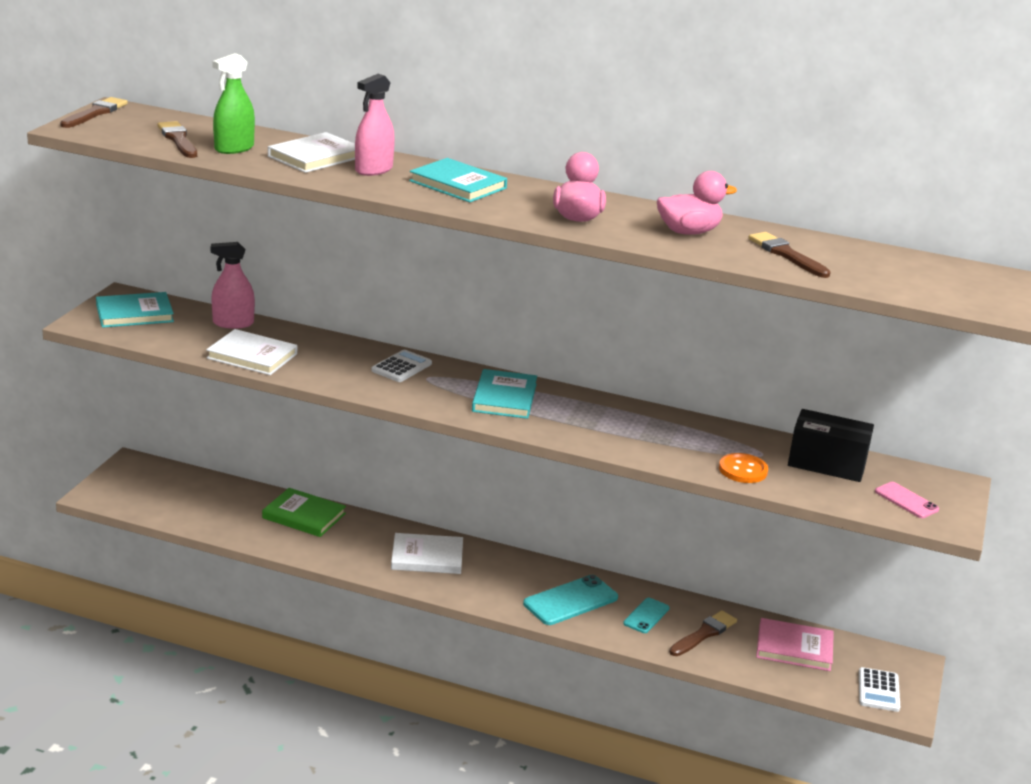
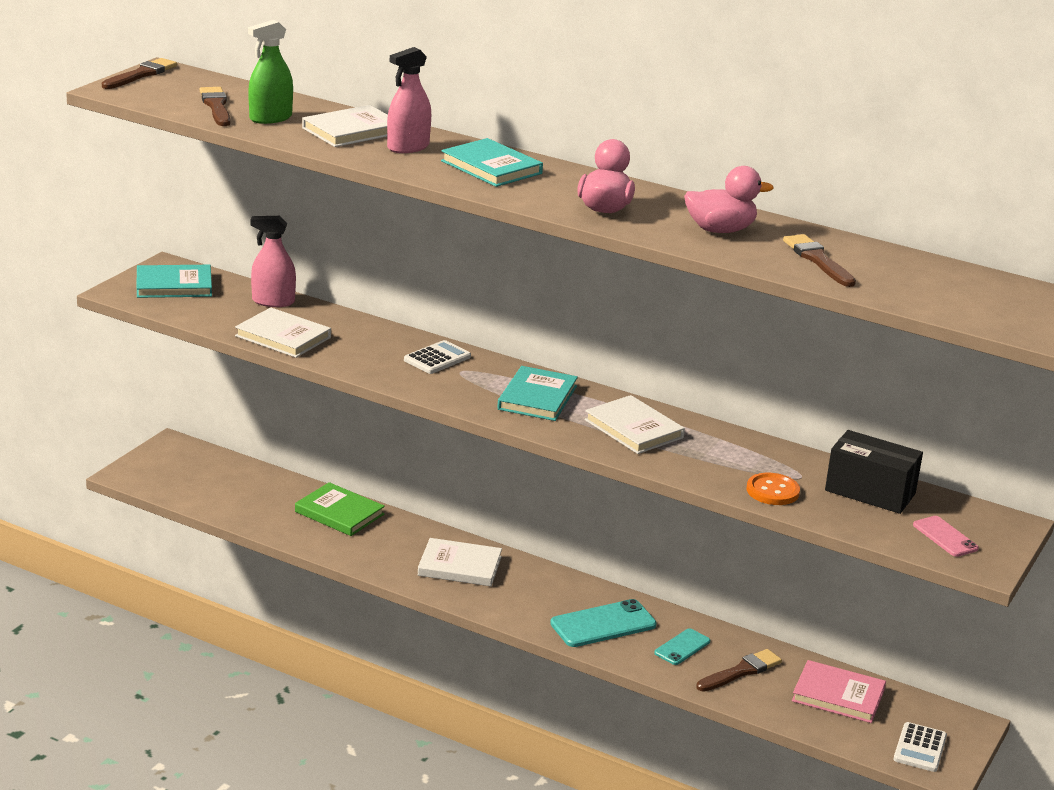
camera: 10 degrees right, 0 degrees up
none -> white book [585,395,685,454]

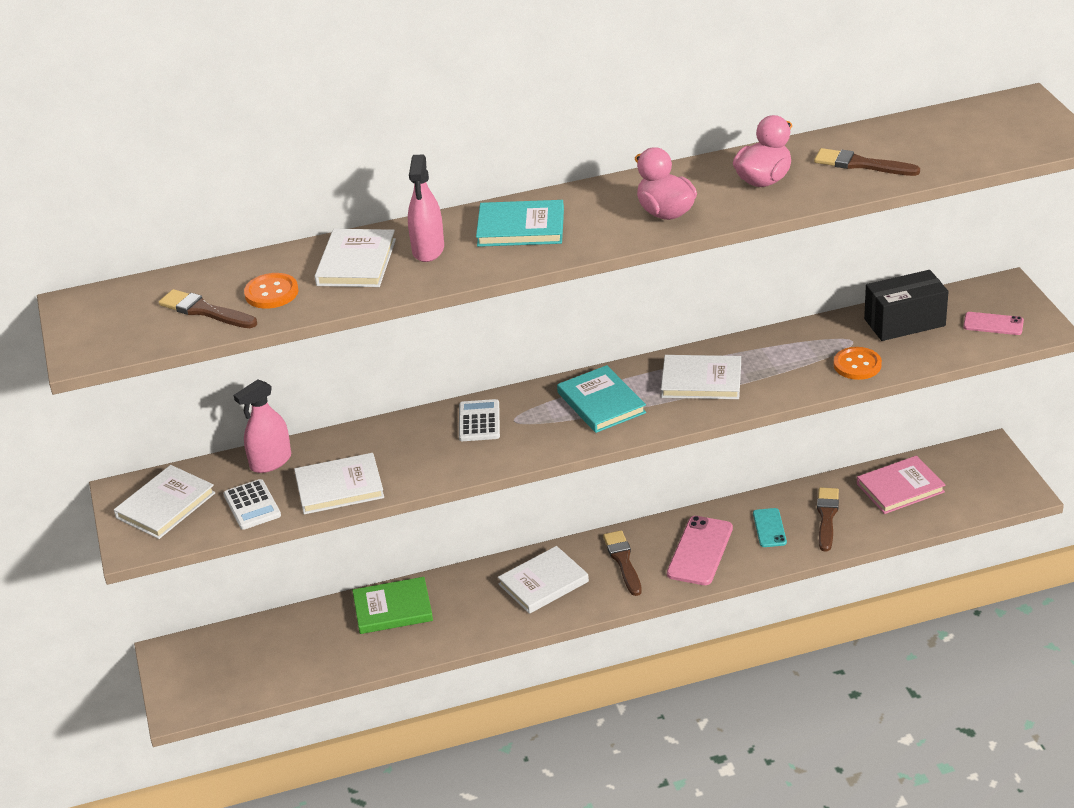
camera: 40 degrees left, 10 degrees up
brown brush [102,58,177,89] -> brown brush moved to [603,530,642,596]
turquoise book [136,265,212,298] -> white book [114,465,216,539]
green spray bottle [248,20,293,124] -> orange button [244,273,298,309]
turquoise phone [550,599,657,647] -> pink phone [667,516,733,585]
white calculator [893,722,947,772] -> white calculator moved to [223,479,281,530]

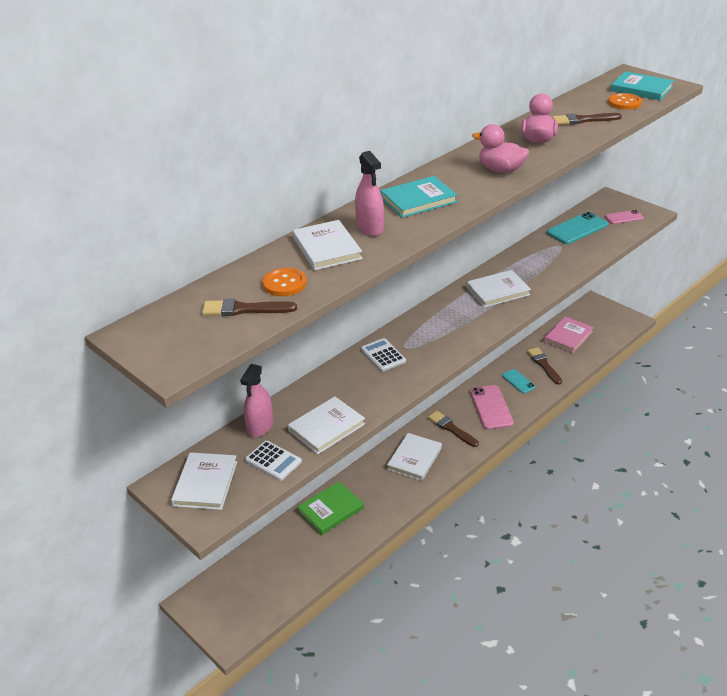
camera: 30 degrees left, 0 degrees up
turquoise book [557,365,646,433] -> turquoise book moved to [610,71,674,100]
orange button [834,347,882,380] -> orange button moved to [608,93,642,110]
black box [864,270,948,341] -> turquoise phone [547,212,608,244]

